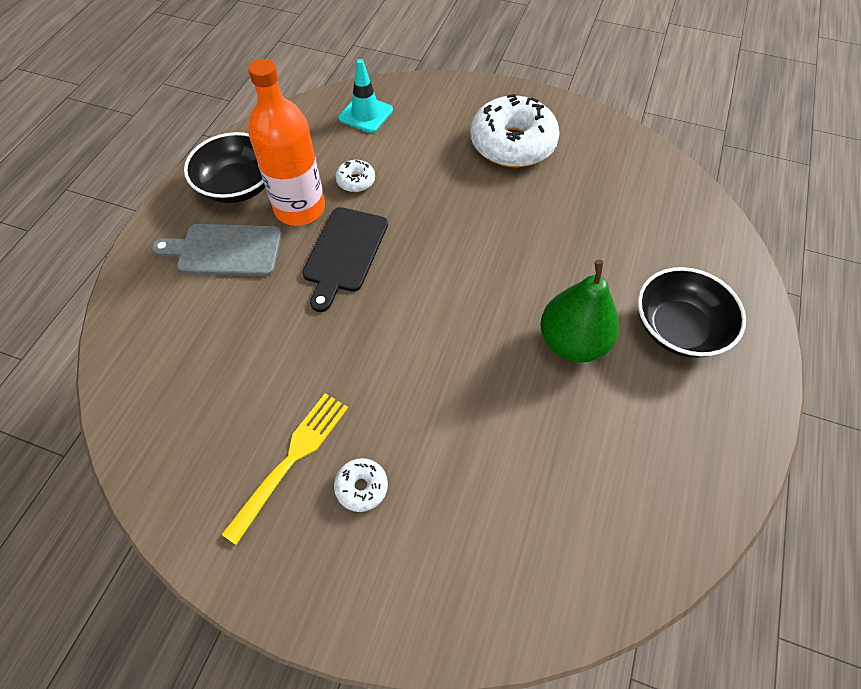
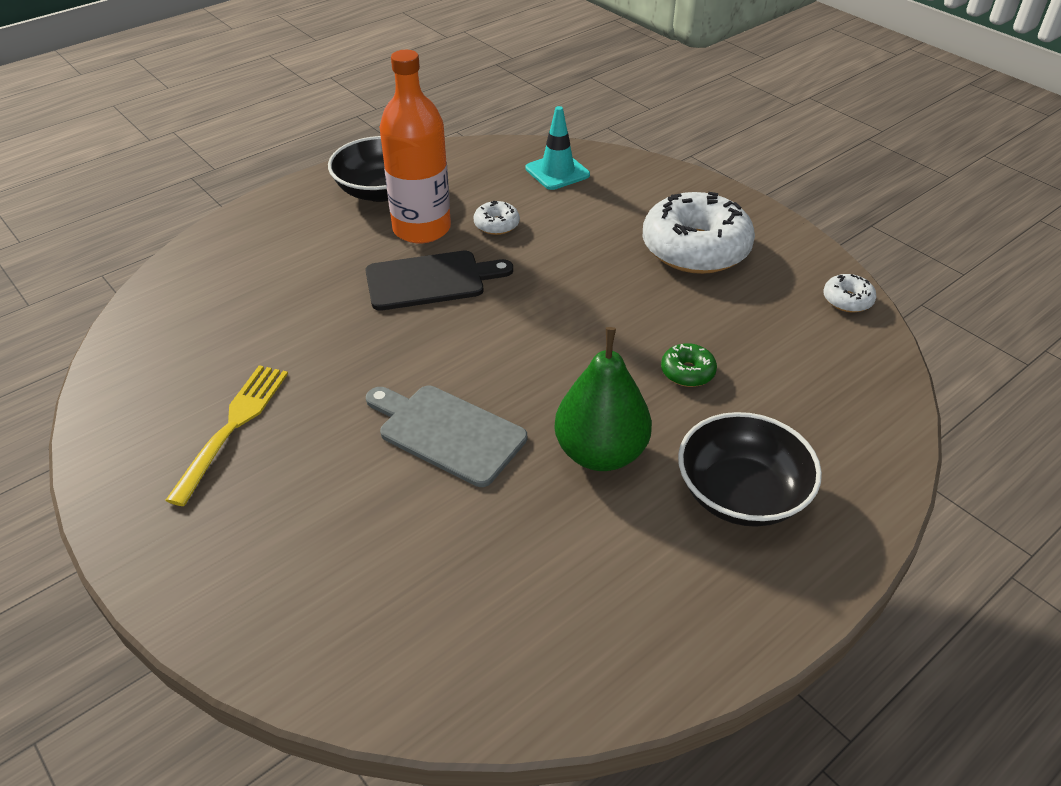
camera: 30 degrees right, 15 degrees down
grey cutting board [152,224,282,276] -> grey cutting board moved to [366,386,527,487]
yellow fork [221,393,348,545] -> yellow fork turned 45 degrees counterclockwise [165,365,288,506]
black cutting board [302,207,388,312] -> black cutting board turned 150 degrees counterclockwise [365,251,513,311]
white donut [334,458,388,512] -> white donut moved to [823,274,876,312]
none -> green donut [661,343,717,387]

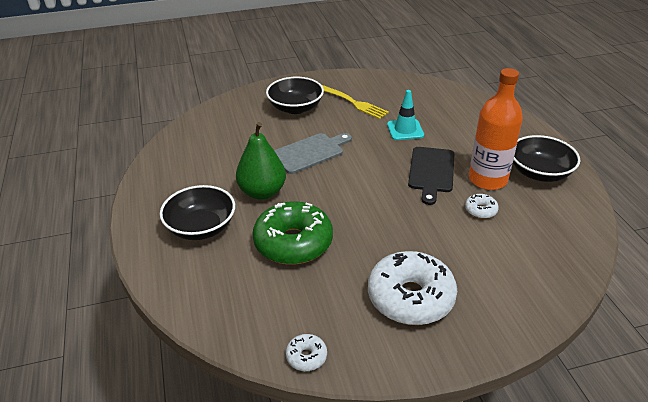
camera: 115 degrees right, 5 degrees down
turquoise traffic cone [526,106,590,190] -> turquoise traffic cone moved to [387,90,424,140]
green donut [661,343,717,387] -> green donut [253,201,333,264], size x2.31
none -> black bowl [266,77,324,114]

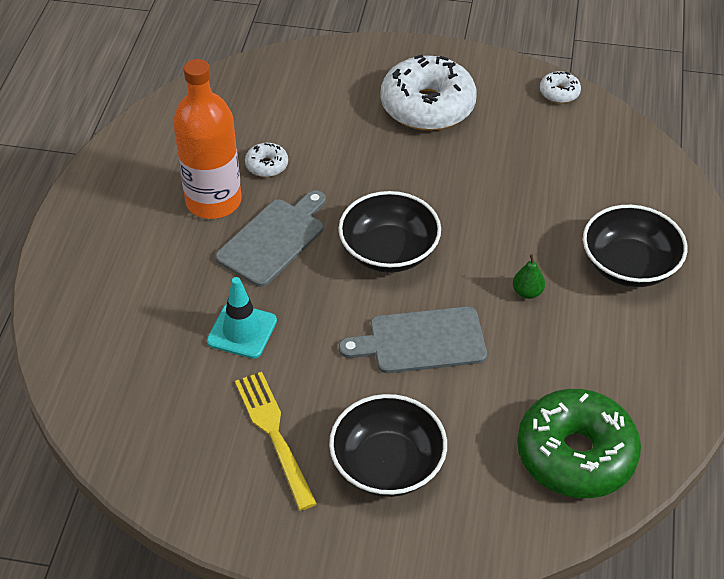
camera: 155 degrees left, 10 degrees up
green pear [236,122,286,200] -> green pear [513,254,545,299], size x0.43
green donut [253,201,333,264] -> green donut moved to [517,389,641,498]
black cutting board [408,147,454,205] -> grey cutting board [215,190,326,287]
black bowl [513,135,580,182] -> black bowl moved to [339,191,441,273]

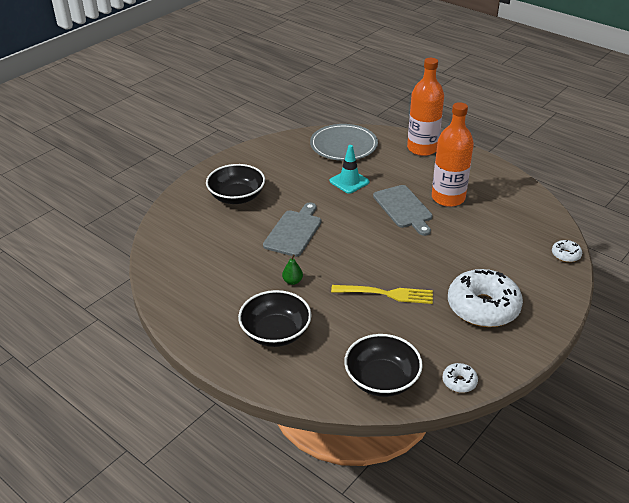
camera: 120 degrees right, 10 degrees down
yellow fork [235,372,317,511] -> yellow fork moved to [331,285,433,304]
white donut [245,143,288,177] -> white donut moved to [552,240,582,262]
black bowl [339,191,441,273] -> black bowl moved to [344,334,423,397]
green donut [517,389,641,498] -> none
none -> grey plate [310,124,378,161]
none -> orange bottle [407,58,444,156]

